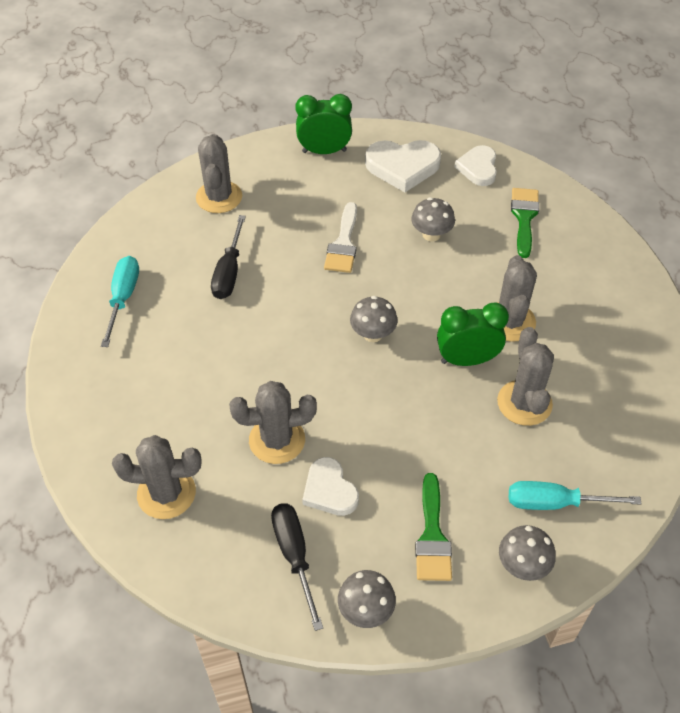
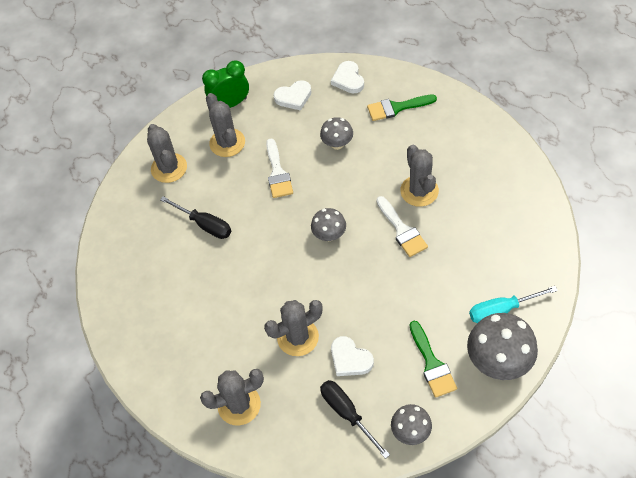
camera: 15 degrees left, 5 degrees up
turquoise screwdriver [101,256,139,347] -> none
black screwdriver [211,215,246,299] -> black screwdriver turned 45 degrees counterclockwise [160,196,231,239]
white heart [365,140,441,192] -> white heart [273,80,312,111], size x0.66
green clock [437,303,509,366] -> white brush [376,196,428,257]
grey cactus [497,327,554,426] -> grey cactus moved to [206,93,245,157]
grey mushroom [499,525,556,581] -> grey mushroom [467,313,538,380], size x1.73
green brush [511,188,539,258] -> green brush turned 90 degrees counterclockwise [367,94,437,121]

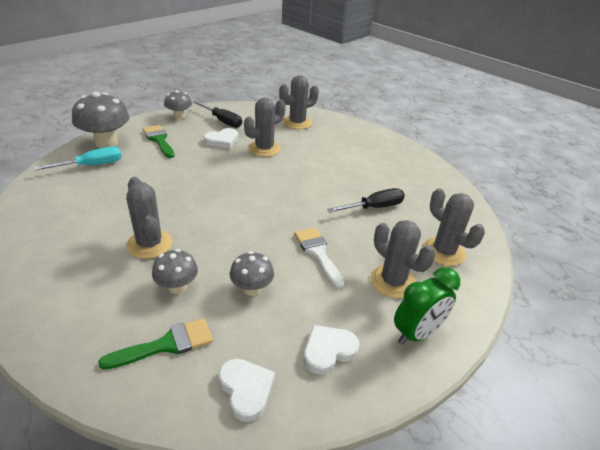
camera: 160 degrees right, 20 degrees down
black screwdriver [160,196,231,239] -> black screwdriver turned 135 degrees clockwise [327,188,405,213]
grey mushroom [311,208,346,241] -> grey mushroom moved to [152,249,198,294]
white heart [331,336,374,376] -> white heart turned 120 degrees clockwise [204,128,238,149]
white brush [376,196,428,257] -> none

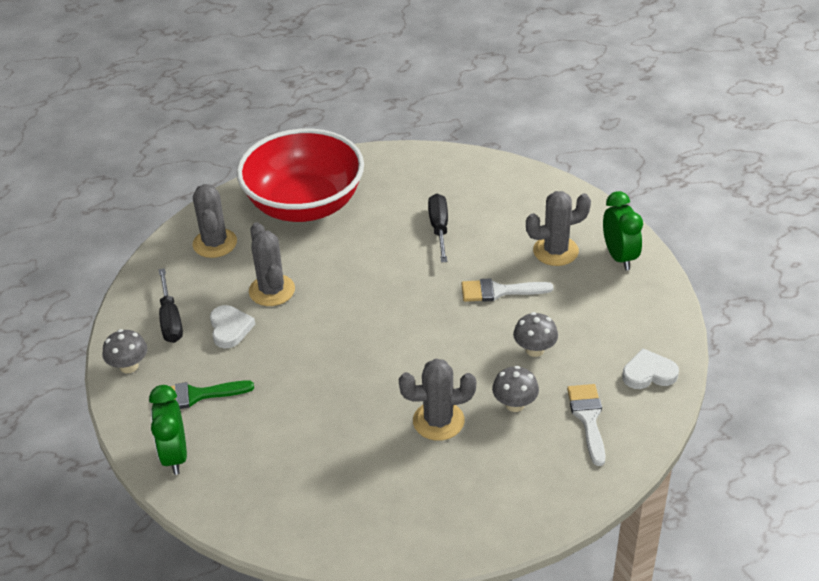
camera: 65 degrees left, 5 degrees up
turquoise screwdriver [34,147,122,170] -> none
grey mushroom [72,92,129,148] -> green clock [149,385,187,475]
green brush [98,318,213,370] -> white brush [567,384,606,466]
black screwdriver [194,101,242,128] -> black screwdriver turned 105 degrees clockwise [159,268,183,343]
white heart [304,325,359,375] -> none
grey cactus [423,188,485,266] -> none
none -> red bowl [237,128,364,222]

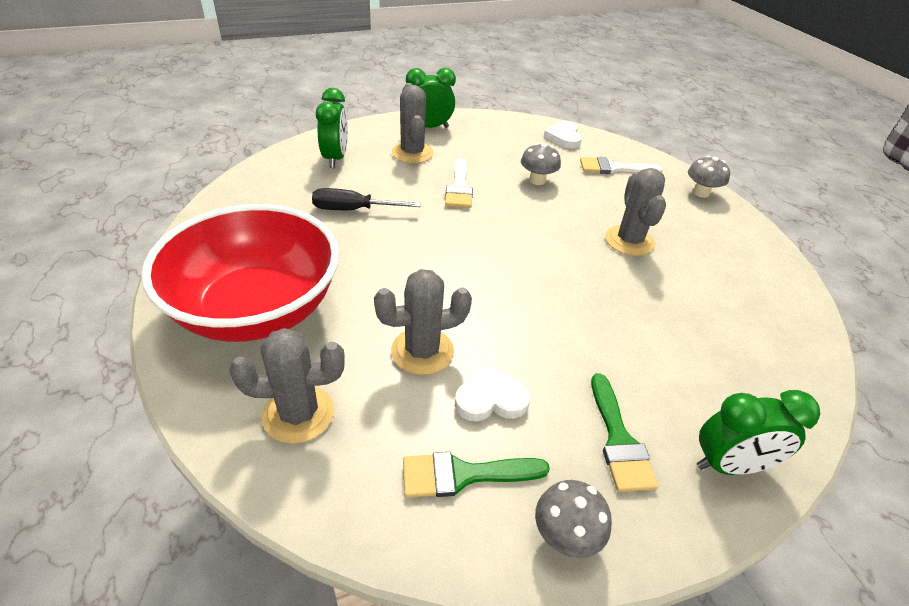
camera: 90 degrees left, 0 degrees up
black screwdriver [159,268,183,343] -> green brush [403,452,550,498]
grey mushroom [492,366,539,412] -> grey mushroom moved to [688,156,730,198]
none -> green clock [316,88,348,168]

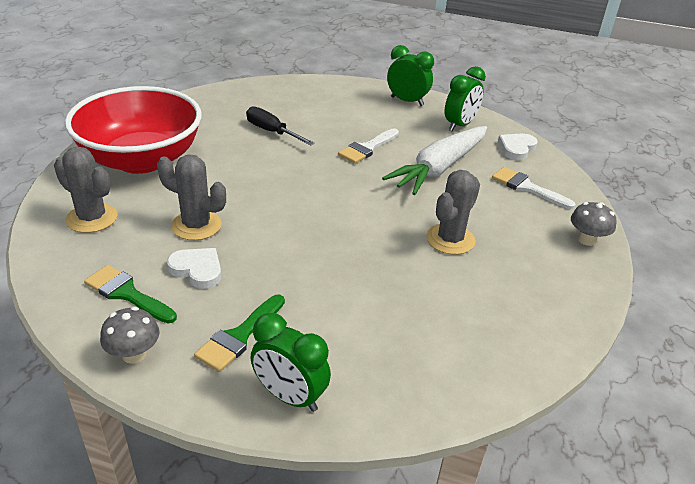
camera: 40 degrees right, 5 degrees down
green clock [316,88,348,168] -> green clock moved to [445,66,486,131]
grey cactus [392,83,434,163] -> none
grey mushroom [521,143,561,185] -> white carrot [382,126,487,195]

